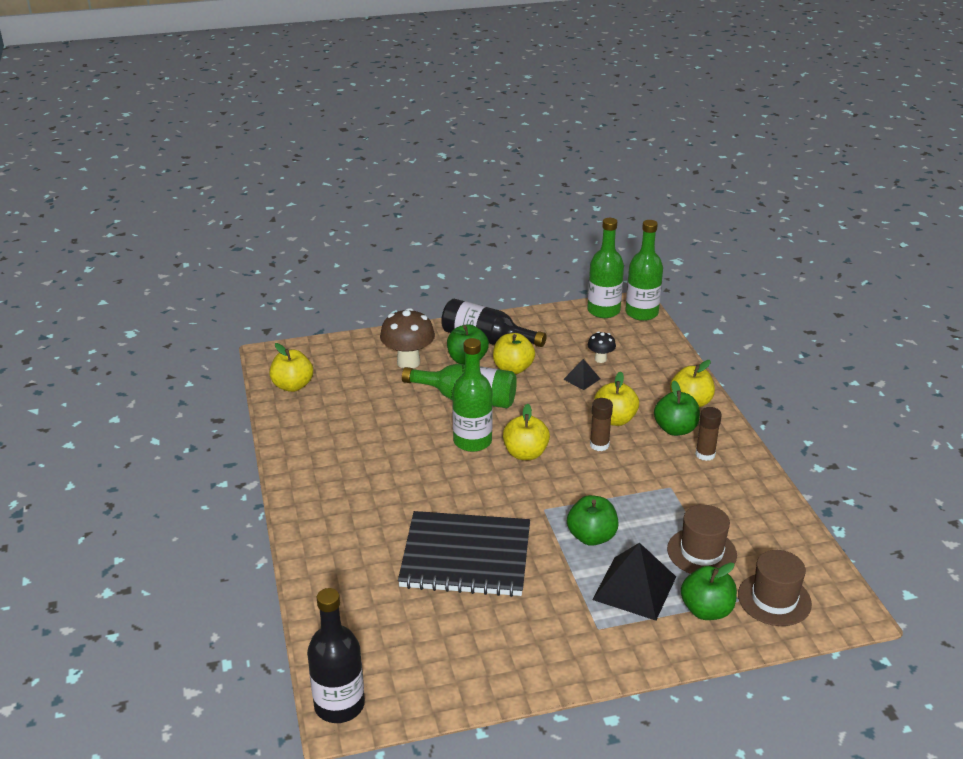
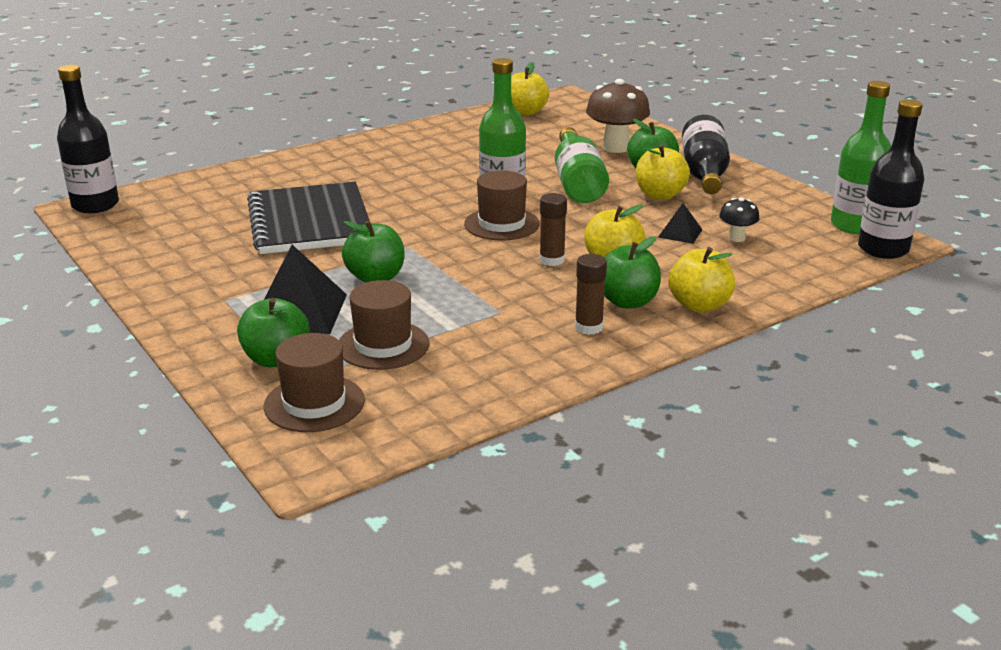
camera: 70 degrees right, 5 degrees down
yellow apple [503,404,550,460] -> brown hat [464,171,540,240]
green bottle [625,220,663,321] -> black bottle [858,99,924,259]

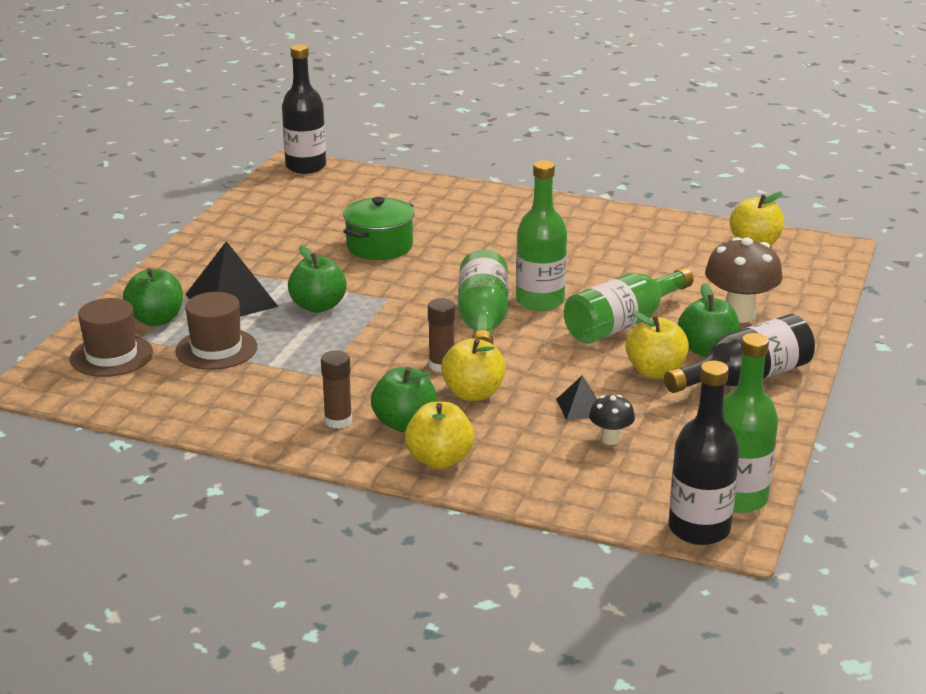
camera: 55 degrees right, 0 degrees up
black notebook [247,182,370,254] -> green pot [343,197,414,260]
brown hat [464,171,540,240] -> green bottle [458,249,509,344]

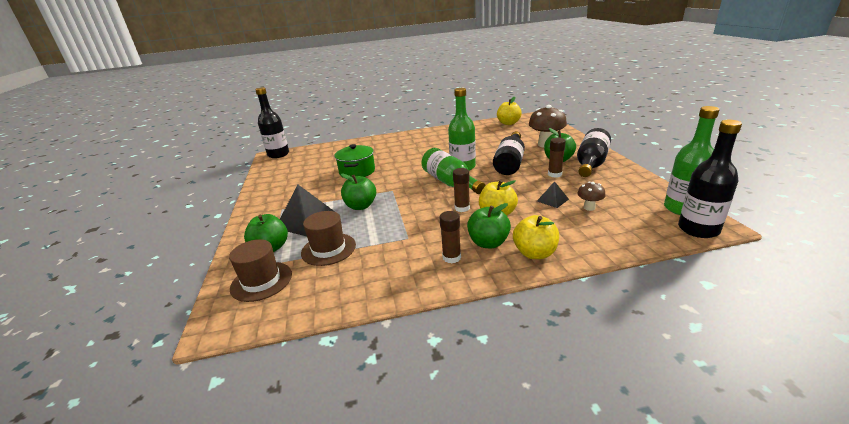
camera: 30 degrees left, 0 degrees up
green bottle [564,267,694,344] -> black bottle [493,131,525,175]
black mushroom [589,395,635,445] -> brown mushroom [577,182,605,211]
yellow apple [626,311,689,378] -> brown glue stick [548,138,566,178]

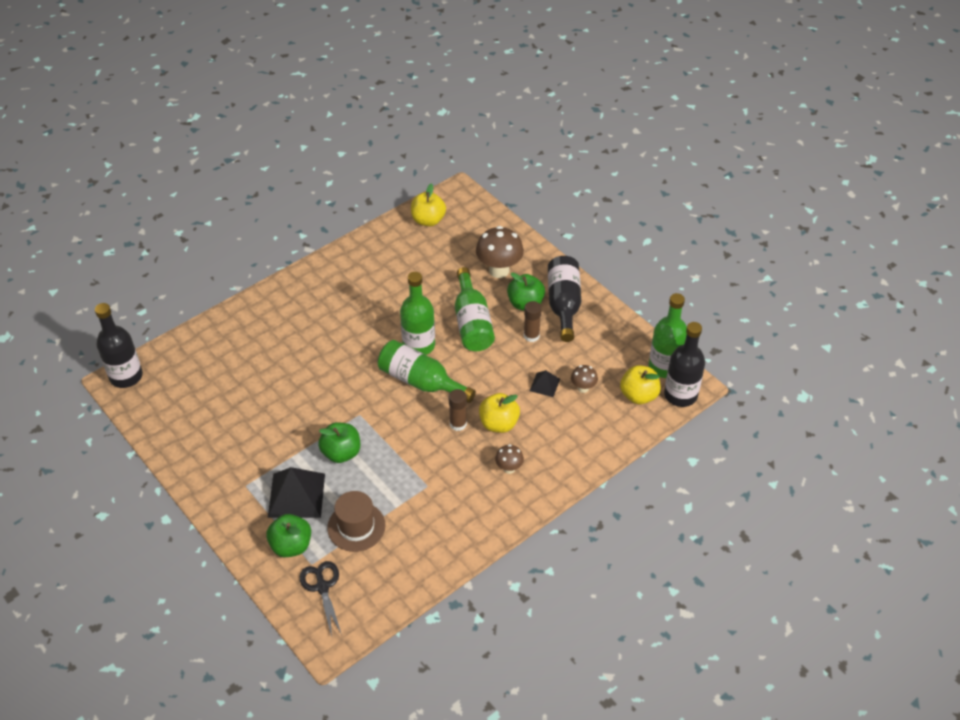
camera: 30 degrees left, 20 degrees up
brown hat [229,239,292,302] -> black scissors [300,561,342,637]
green pot [335,144,375,178] -> none
brown glue stick [440,211,461,264] -> none
green apple [467,203,511,248] -> brown mushroom [495,444,524,474]
black bottle [493,131,525,175] -> green bottle [455,267,495,351]
yellow apple [513,215,559,259] -> yellow apple moved to [620,365,661,404]

